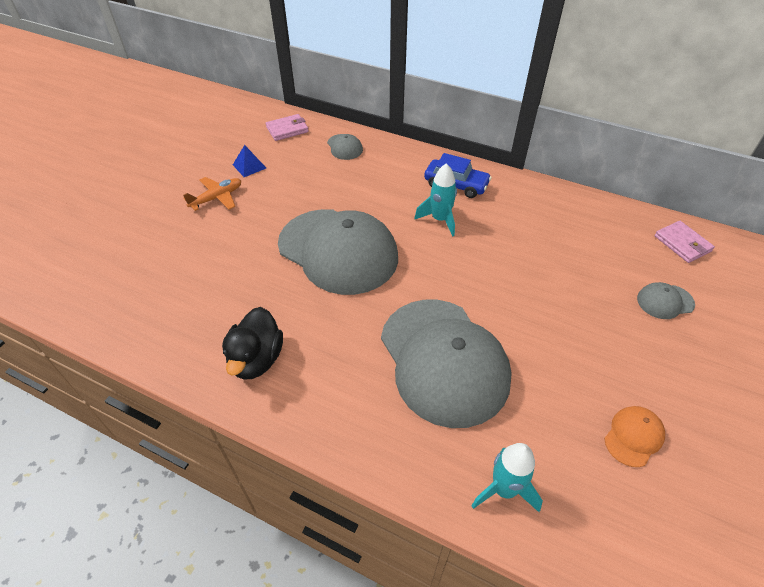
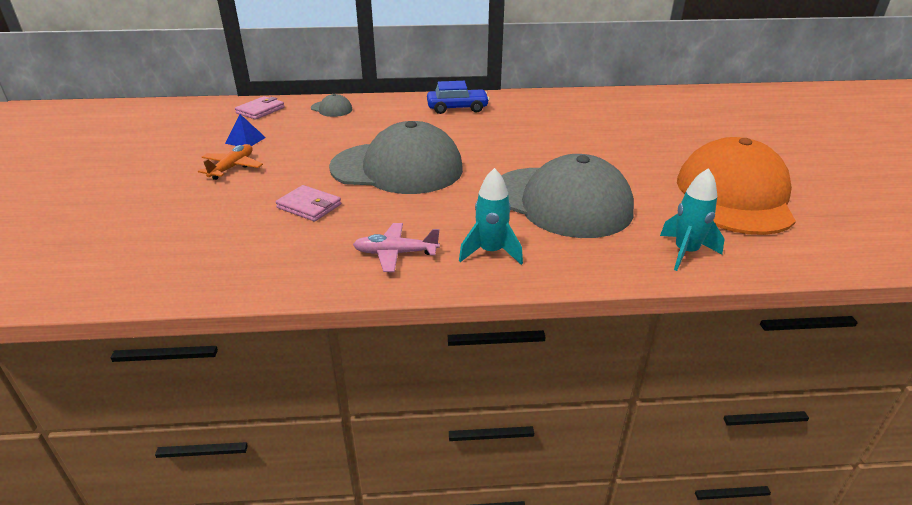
camera: 30 degrees left, 15 degrees down
black duck [222,307,283,380] -> pink plane [353,223,440,272]
turquoise rocket [414,163,457,237] -> turquoise rocket moved to [459,168,523,265]
orange cap [604,406,665,467] -> orange cap [677,137,796,235], size x2.48
grey cap [637,282,695,319] -> none
pink wallet [654,221,715,263] -> pink wallet moved to [276,185,341,222]

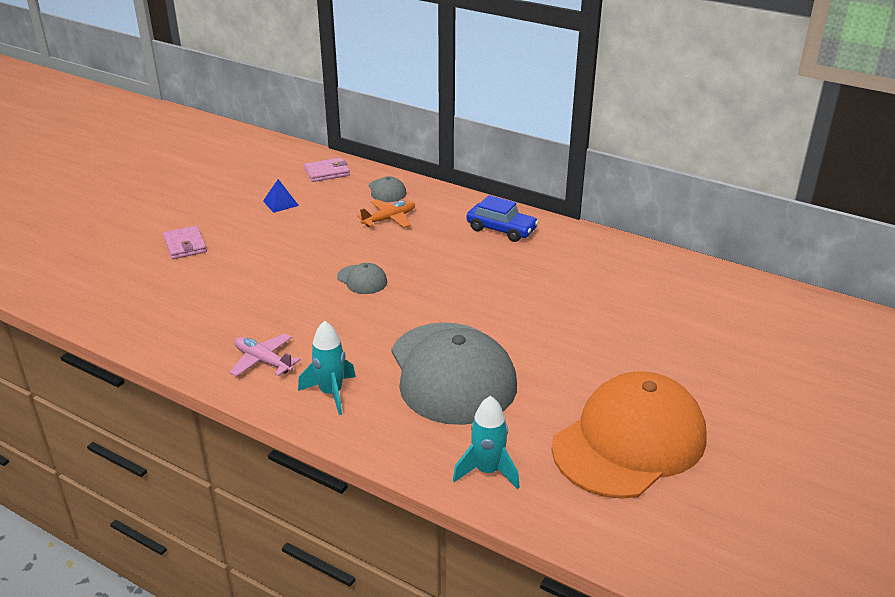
camera: 35 degrees right, 0 degrees up
orange plane [198,144,263,180] -> orange plane moved to [357,199,415,228]
pink wallet [276,185,341,222] -> pink wallet moved to [163,226,207,259]
grey cap [329,121,463,194] -> grey cap [337,263,387,294], size x0.40

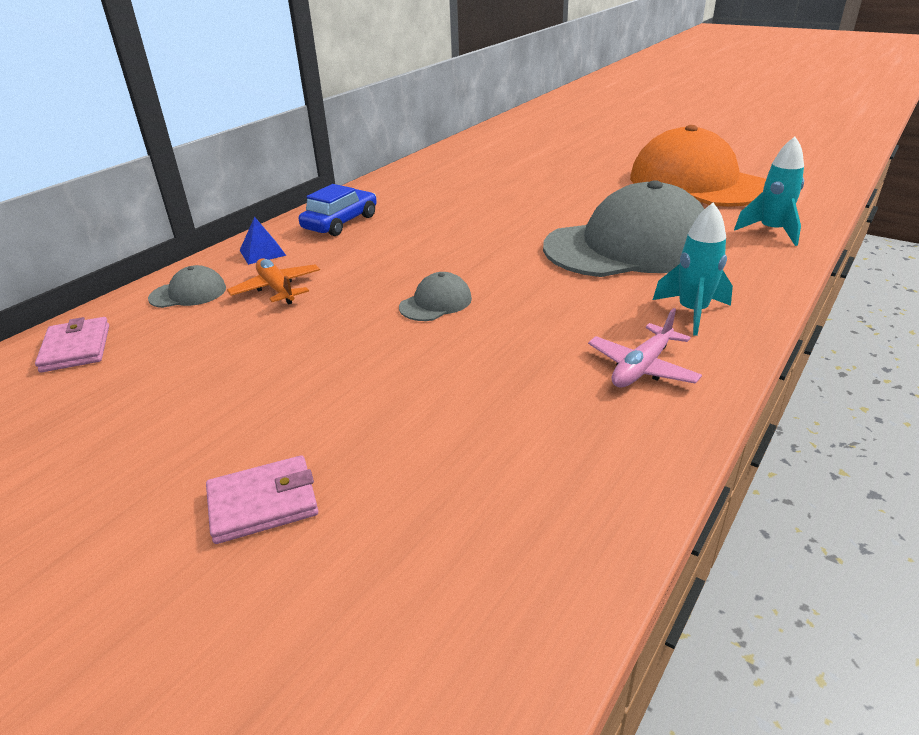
camera: 85 degrees left, 0 degrees up
blue pyramid [263,179,299,213] -> blue pyramid moved to [240,217,286,265]

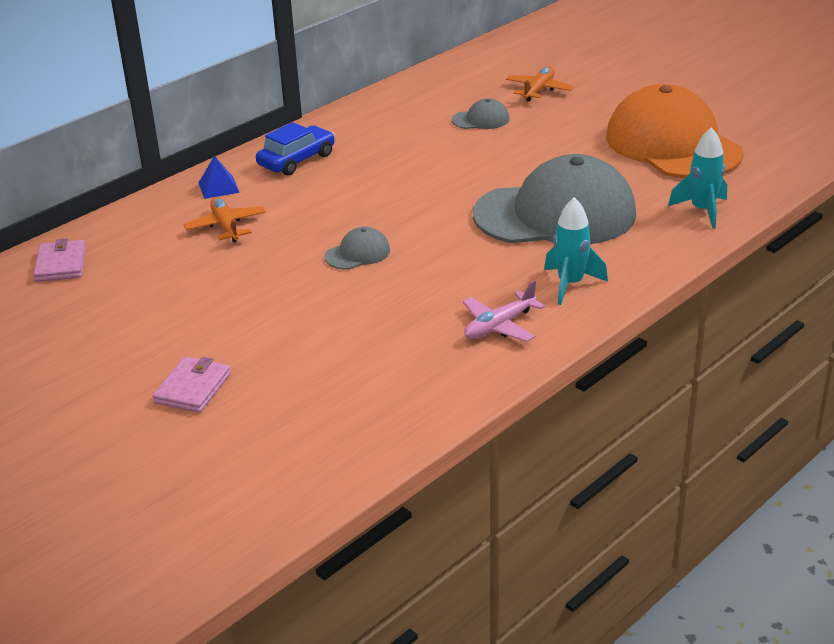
camera: 10 degrees right, 0 degrees up
grey cap [148,265,226,308] -> grey cap moved to [452,98,509,129]
pink wallet [206,455,318,544] -> pink wallet turned 60 degrees counterclockwise [153,357,231,413]
none -> orange plane [506,66,574,102]

